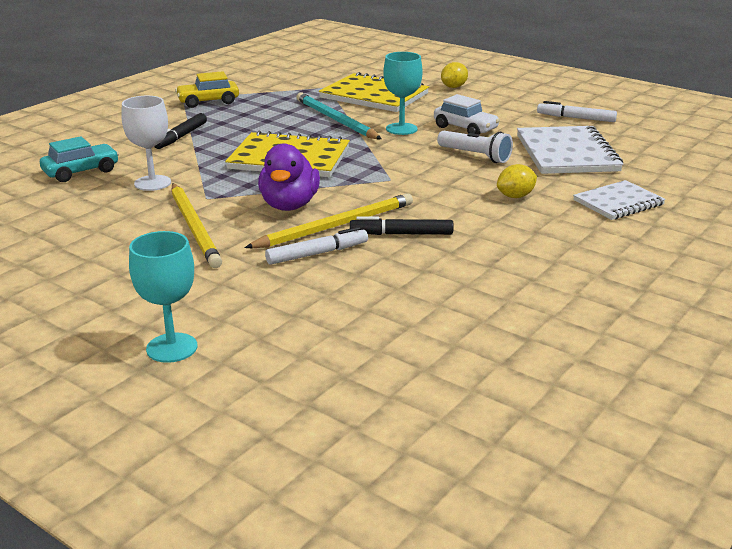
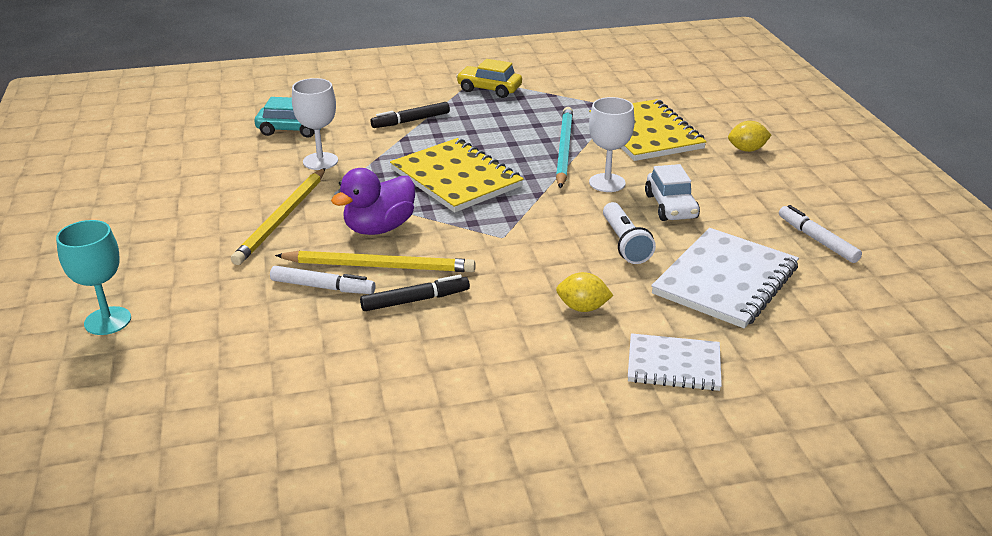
camera: 40 degrees right, 5 degrees up
black marker [350,216,454,235] -> black marker turned 120 degrees clockwise [360,275,470,311]
turquoise goblet [383,52,422,135] -> white goblet [589,97,635,192]

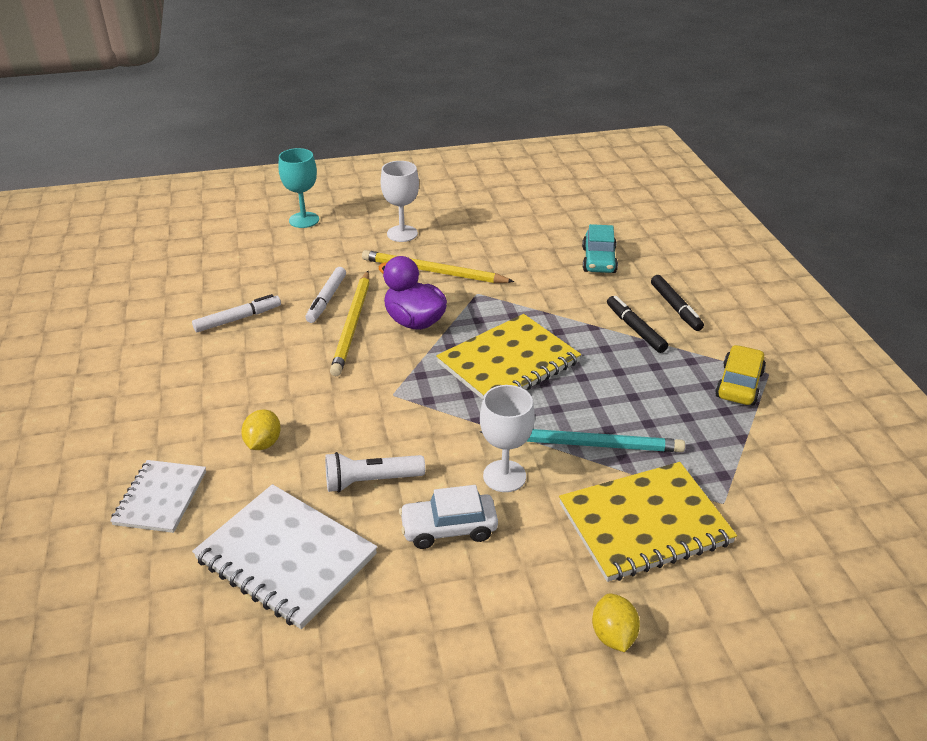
camera: 90 degrees right, 5 degrees up
white goblet [292,78,338,170] -> white goblet moved to [381,161,419,242]
black marker [360,275,470,311] -> black marker moved to [651,275,704,331]
white marker [779,205,862,263] -> white marker moved to [192,294,281,332]

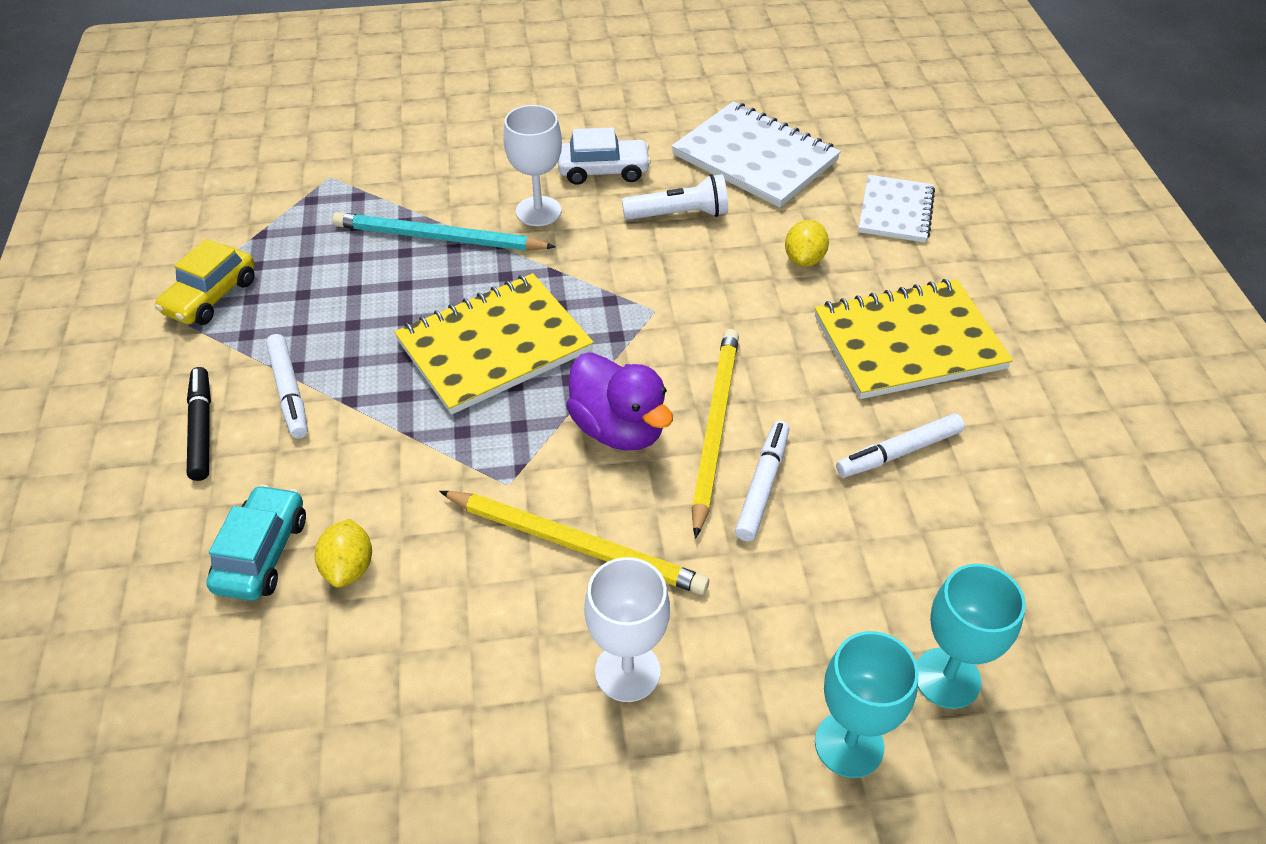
camera: 175 degrees left, 10 degrees up
yellow notebook [559,462,737,582] -> yellow notebook moved to [815,279,1013,399]
yellow lemon [592,594,640,652] -> yellow lemon moved to [314,519,372,588]
black marker [607,296,668,353] -> white marker [266,334,308,439]
none -> turquoise goblet [917,564,1026,709]

